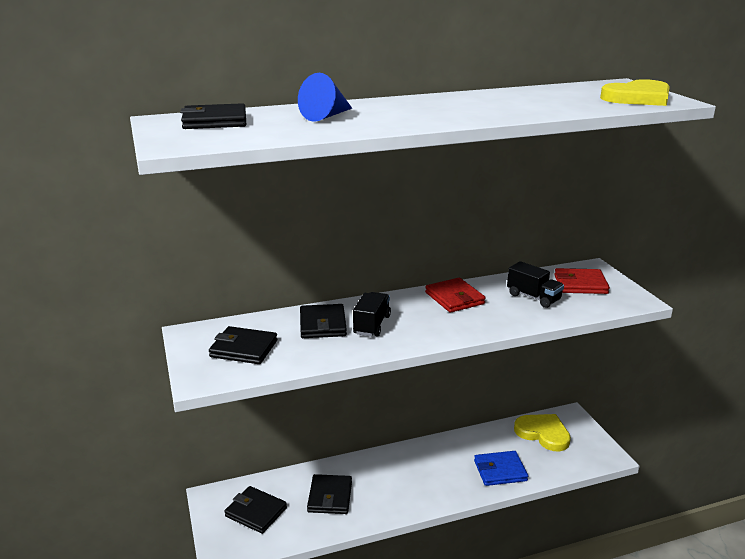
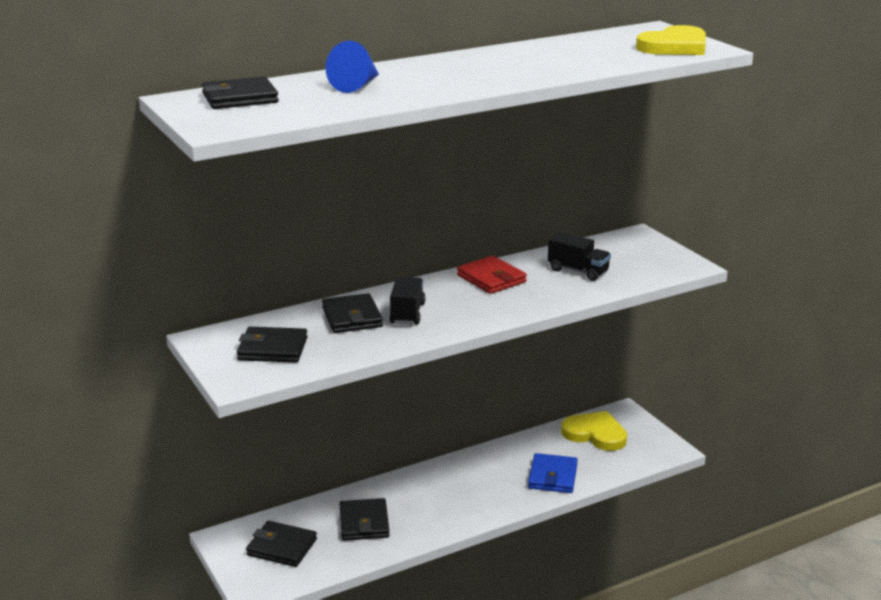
camera: 10 degrees left, 0 degrees up
blue wallet [474,451,528,486] -> blue wallet turned 60 degrees counterclockwise [528,453,578,493]
red wallet [554,268,610,294] -> none

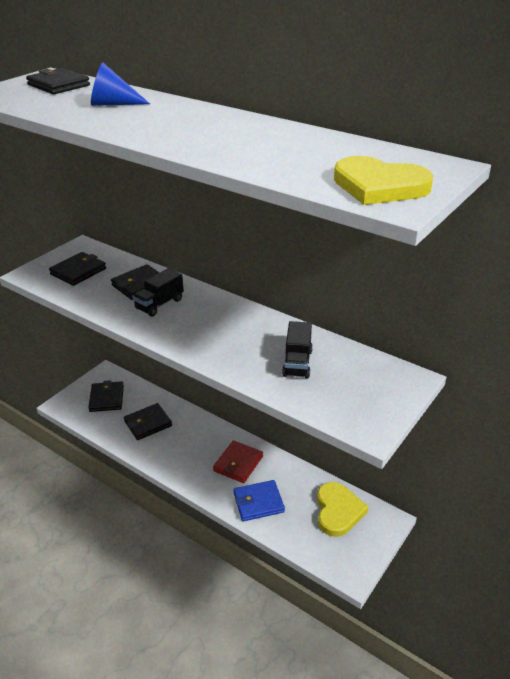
camera: 65 degrees right, 10 degrees up
black wallet [237,327,307,363] -> black wallet turned 60 degrees clockwise [49,252,106,286]
black truck [389,277,426,325] -> black truck turned 150 degrees clockwise [132,268,184,317]
red wallet [457,256,527,294] -> red wallet moved to [213,440,263,483]

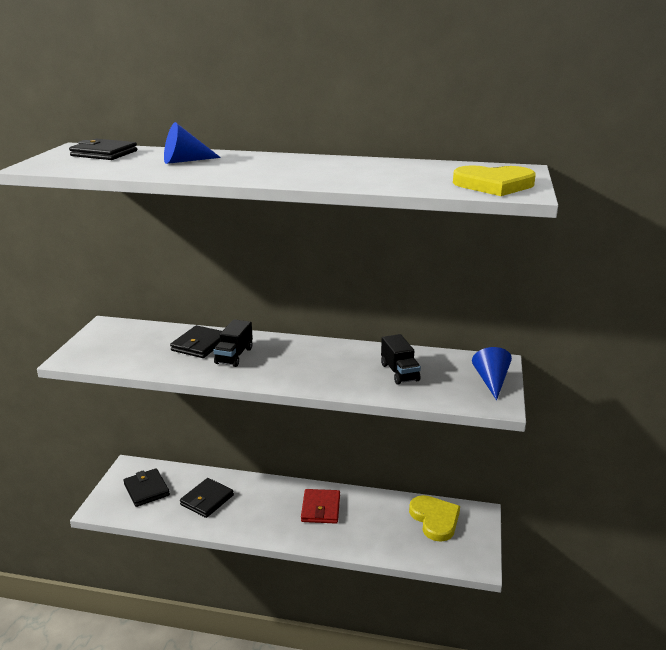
camera: 25 degrees left, 10 degrees down
black wallet [49,252,106,286] -> none
blue wallet [233,480,285,521] -> none
none -> blue cone [472,347,512,400]

